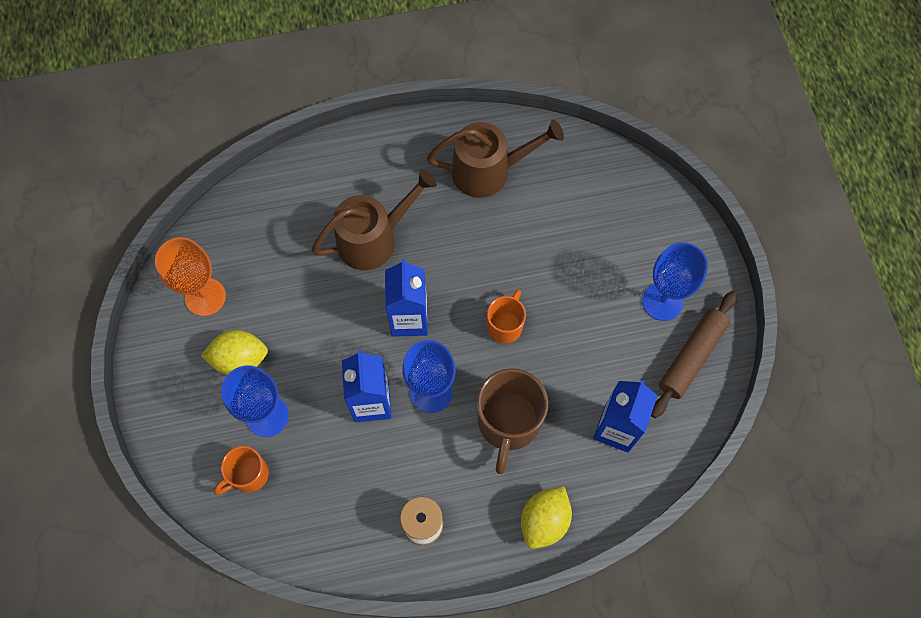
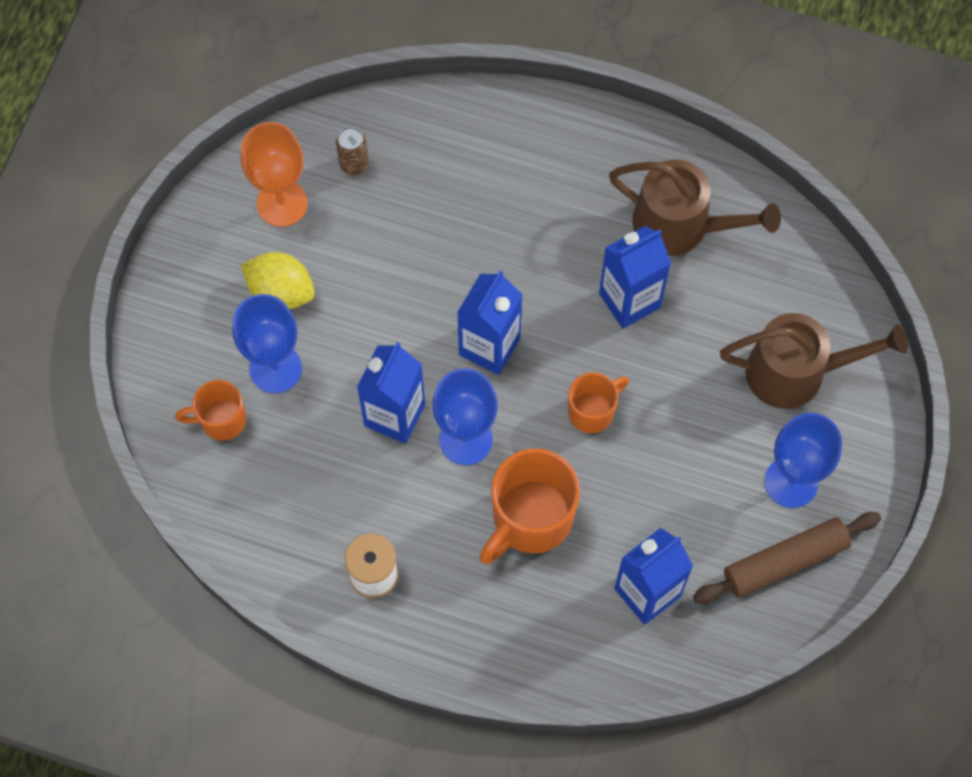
camera: 30 degrees right, 0 degrees up
brown watering can [312,169,437,270] -> brown watering can moved to [720,313,908,409]
brown mug [477,368,548,474] -> orange mug [480,448,580,564]
yellow lemon [521,486,572,549] -> none
none -> brown can [336,126,369,175]
none -> blue carton [599,226,671,329]

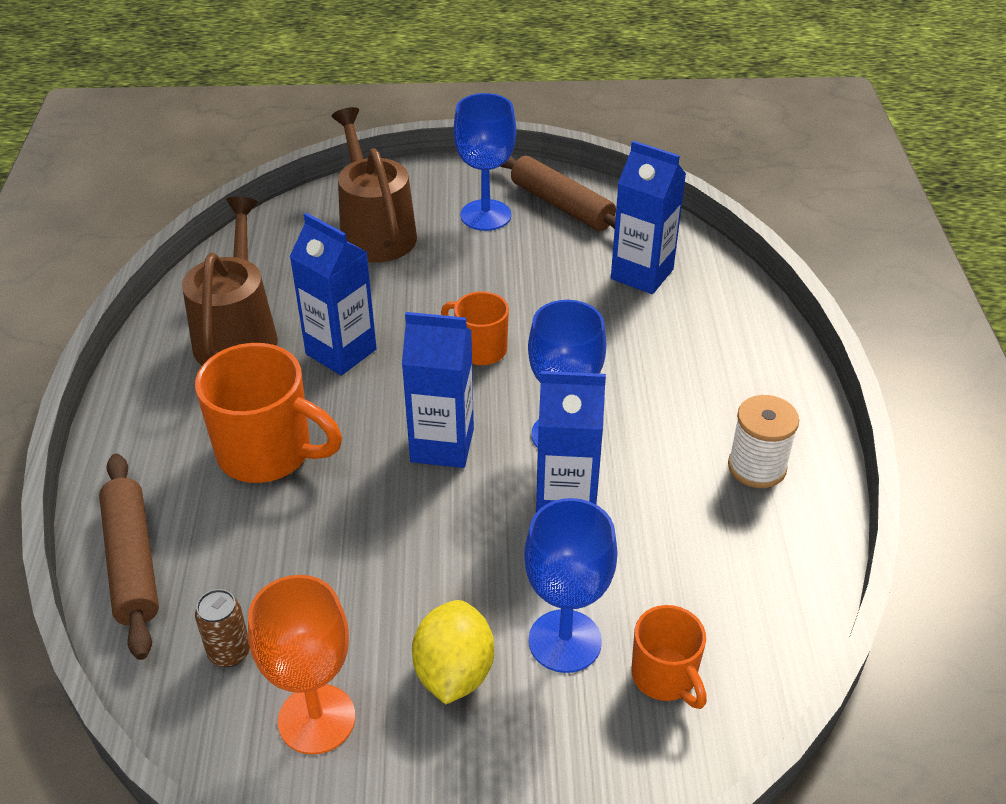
camera: 110 degrees left, 25 degrees down
orange mug [480,448,580,564] -> orange mug moved to [195,343,342,483]
none -> brown rolling pin [99,454,159,660]

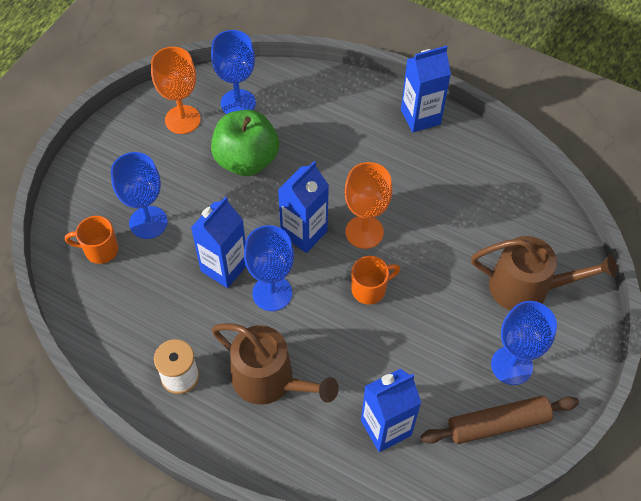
camera: 120 degrees right, 15 degrees up
brown rolling pin [99,454,159,660] -> none
brown watering can [182,197,278,366] -> brown watering can moved to [212,323,339,404]
orange mug [195,343,342,483] -> none
brown can [195,589,250,667] -> blue goblet [211,30,256,114]
blue carton [290,213,377,376] -> blue carton moved to [401,46,451,133]
yellow lemon [412,600,494,705] -> none
none -> green apple [211,110,279,176]
none -> orange goblet [344,162,392,249]

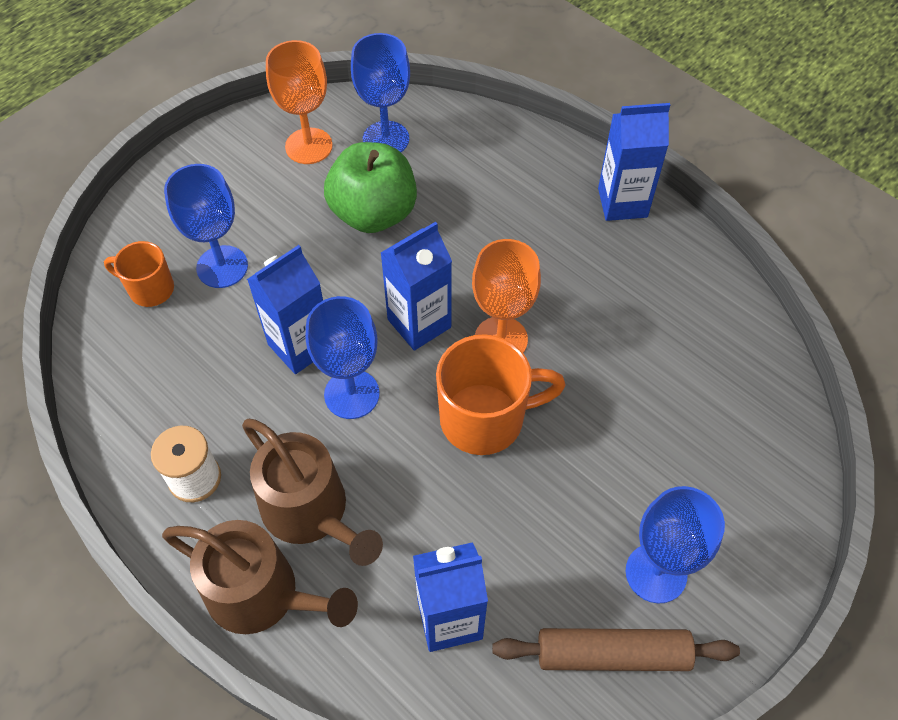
camera: 15 degrees right, 0 degrees up
orange mug [351,256,400,304] -> orange mug [436,334,566,455], size x1.72
brown watering can [471,236,617,311] -> brown watering can moved to [162,520,358,634]

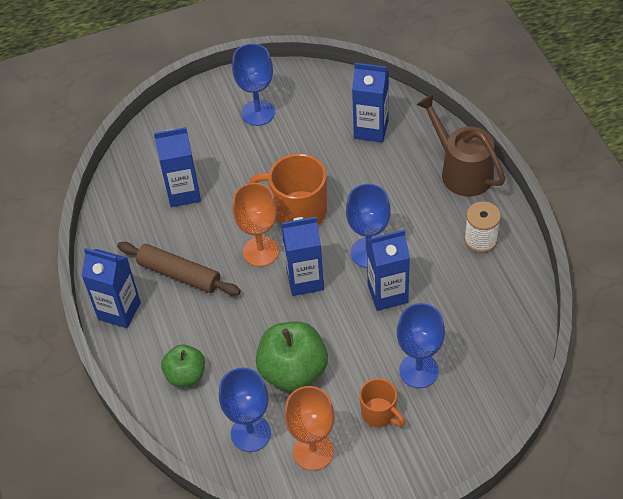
camera: 150 degrees left, 5 degrees down
orange mug [104,241,174,307] -> orange mug moved to [359,378,405,427]
brown watering can [242,419,383,566] -> none
brown rolling pin [492,628,740,671] -> brown rolling pin moved to [117,242,241,296]
none -> blue carton [154,127,201,207]
none -> green apple [161,345,205,387]

